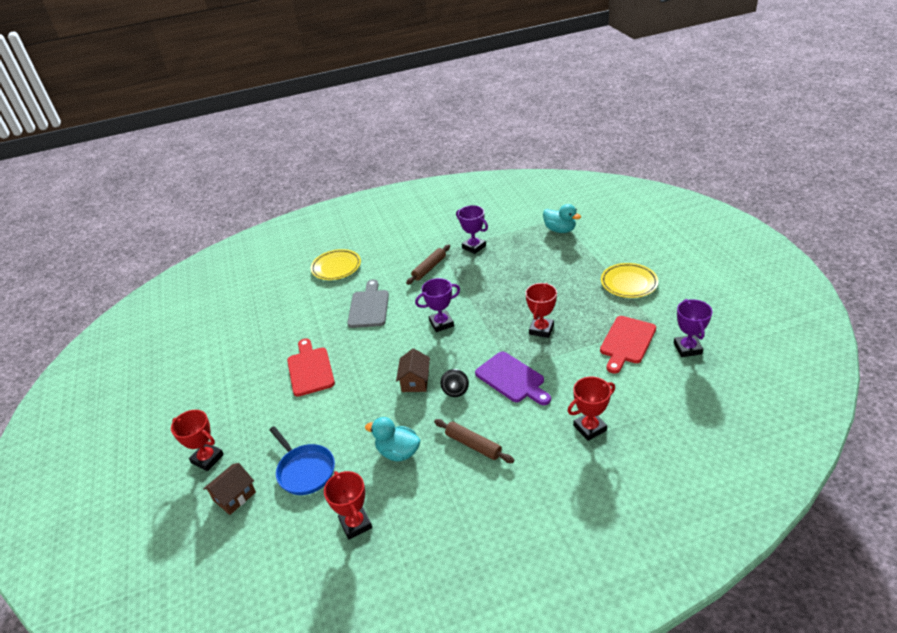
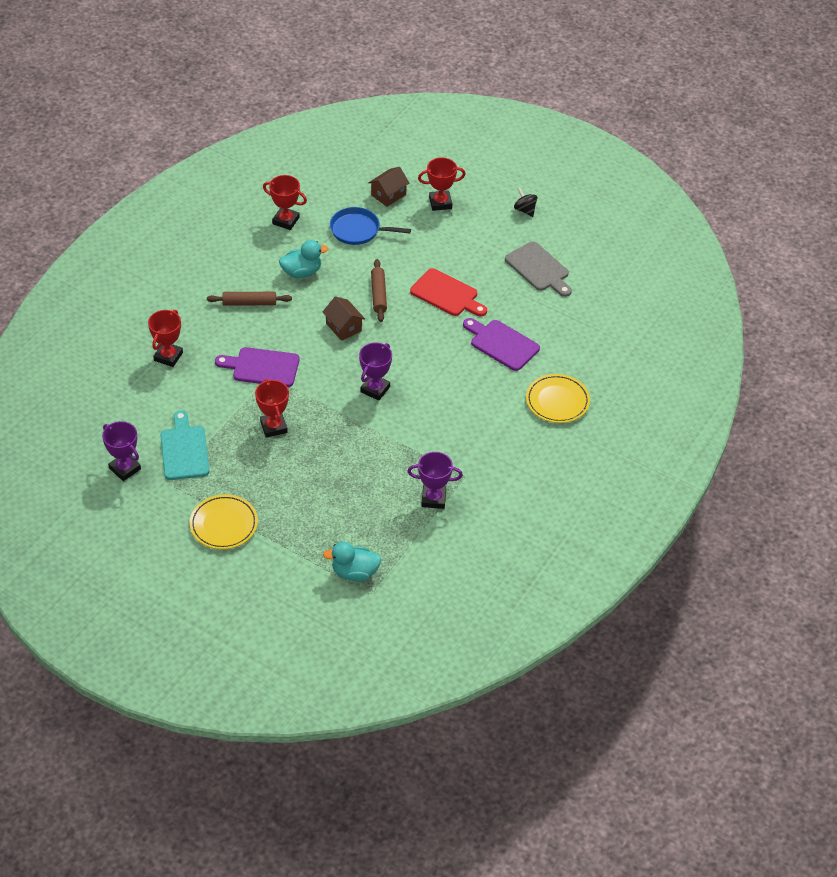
camera: 135 degrees right, 10 degrees up
brown house [203,463,256,515] -> brown house turned 45 degrees clockwise [368,167,409,207]
grey cutting board [347,280,389,328] -> grey cutting board moved to [505,241,572,297]
brown rolling pin [406,245,450,285] -> brown rolling pin moved to [371,259,387,322]
black spinning top [440,369,469,397] -> black spinning top moved to [514,188,537,217]
red cutting board [600,316,656,374] -> turquoise cutting board [160,410,210,480]
none -> purple cutting board [463,318,540,371]

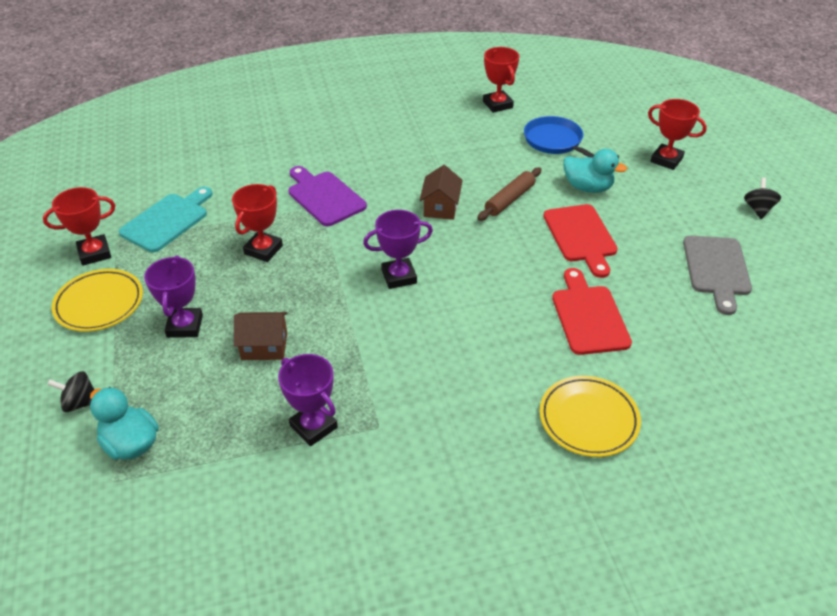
camera: 45 degrees right, 5 degrees down
purple trophy [102,421,141,481] -> purple trophy moved to [144,256,203,338]
red trophy [148,310,183,367] -> red trophy moved to [43,187,115,266]
brown rolling pin [207,292,292,306] -> none
turquoise duck [279,240,328,278] -> turquoise duck moved to [563,149,627,193]
brown house [368,167,409,207] -> brown house moved to [234,312,287,360]
purple cutting board [463,318,540,371] -> red cutting board [552,268,632,355]
none -> black spinning top [47,371,95,412]

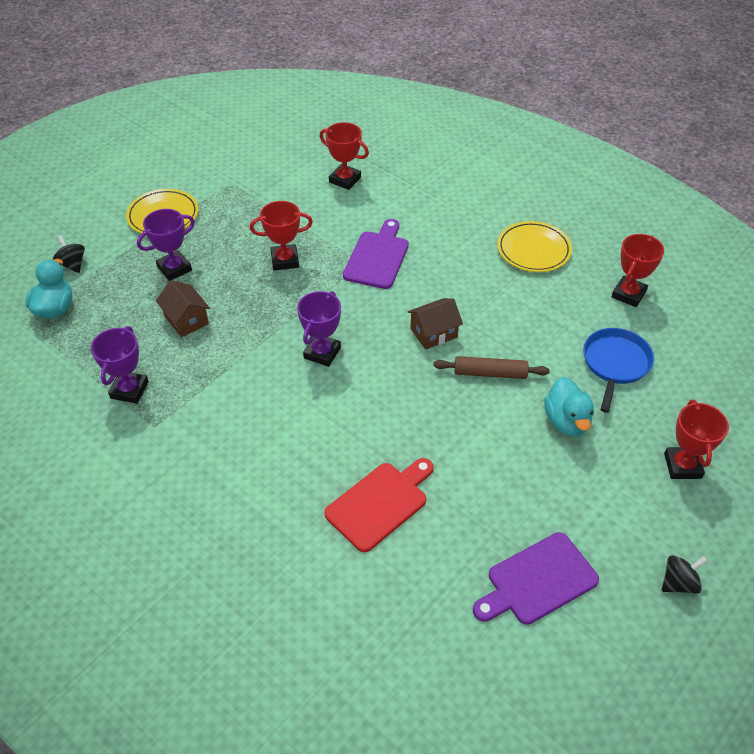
camera: 55 degrees right, 5 degrees up
red trophy [43,187,115,266] -> red trophy moved to [320,122,369,190]
turquoise cutting board [119,187,213,252] -> none
purple trophy [363,210,433,289] -> purple trophy turned 75 degrees clockwise [297,291,341,367]
yellow plate [540,376,641,457] -> yellow plate moved to [497,221,572,272]
red cutting board [543,204,618,278] -> none
grey cutting board [683,236,752,315] -> purple cutting board [473,532,599,625]

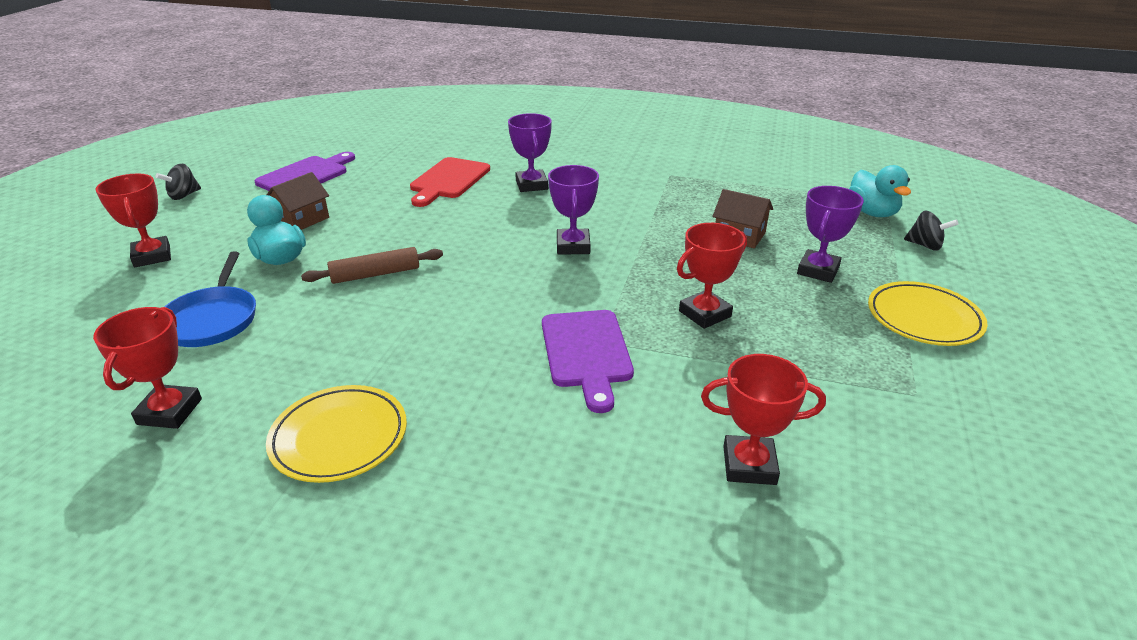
camera: 155 degrees right, 15 degrees down
purple trophy [91,326,149,404] -> purple trophy moved to [508,113,552,192]
brown house [407,298,463,350] -> brown house moved to [267,172,329,230]

